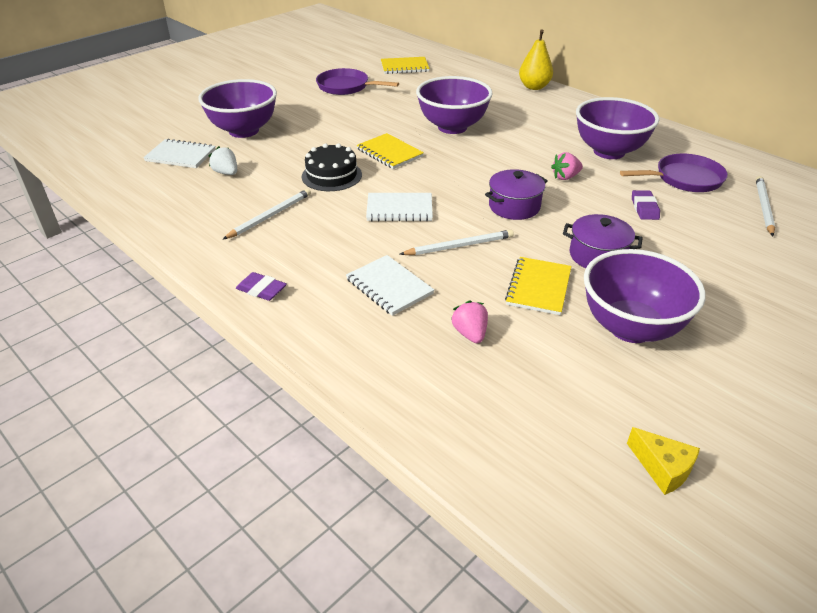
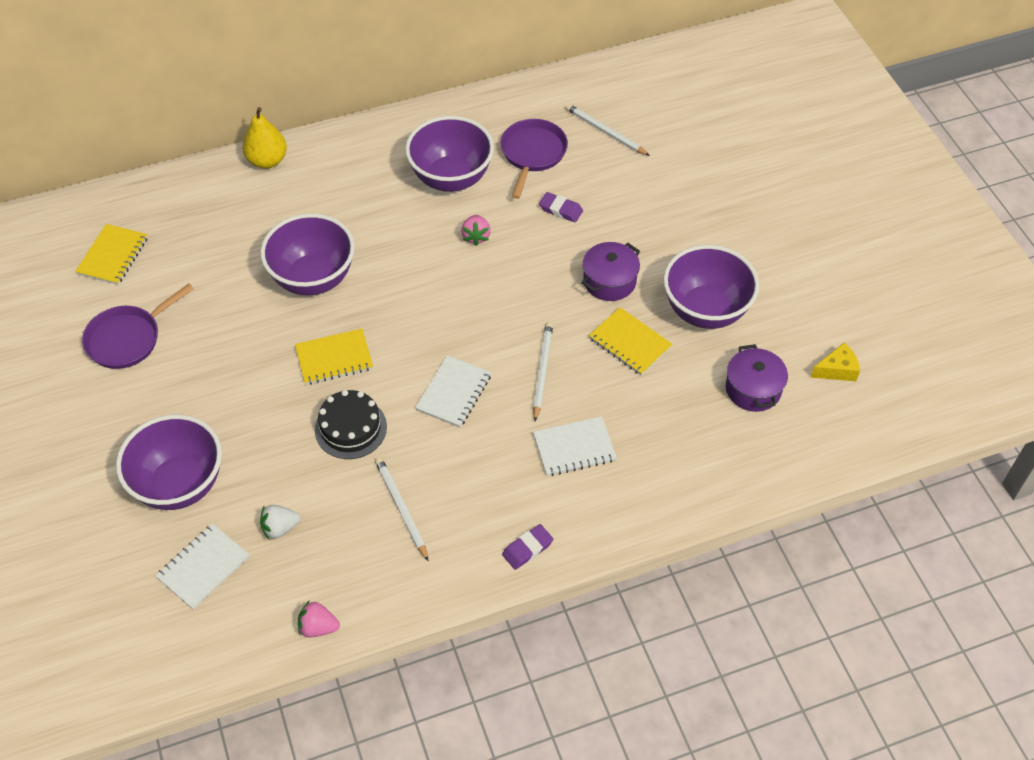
camera: 65 degrees left, 15 degrees up
pink strawberry [451,300,488,343] -> pink strawberry moved to [298,600,340,637]
purple pot [485,169,548,220] -> purple pot moved to [726,344,788,412]

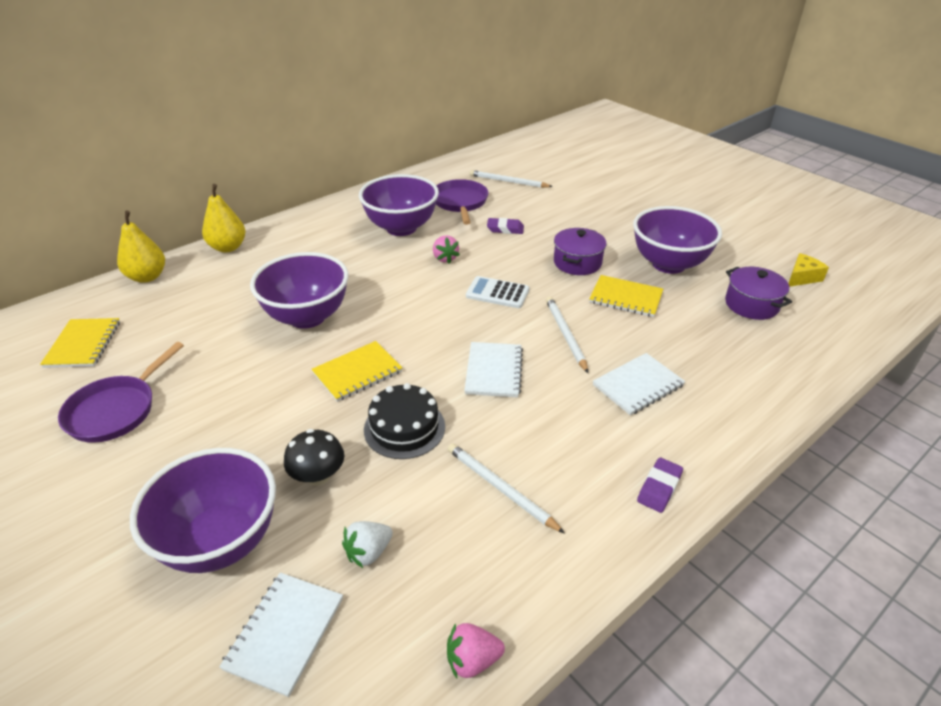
camera: 20 degrees left, 15 degrees down
none -> yellow pear [117,211,165,283]
none -> black mushroom [284,429,344,486]
none -> white calculator [466,276,529,308]

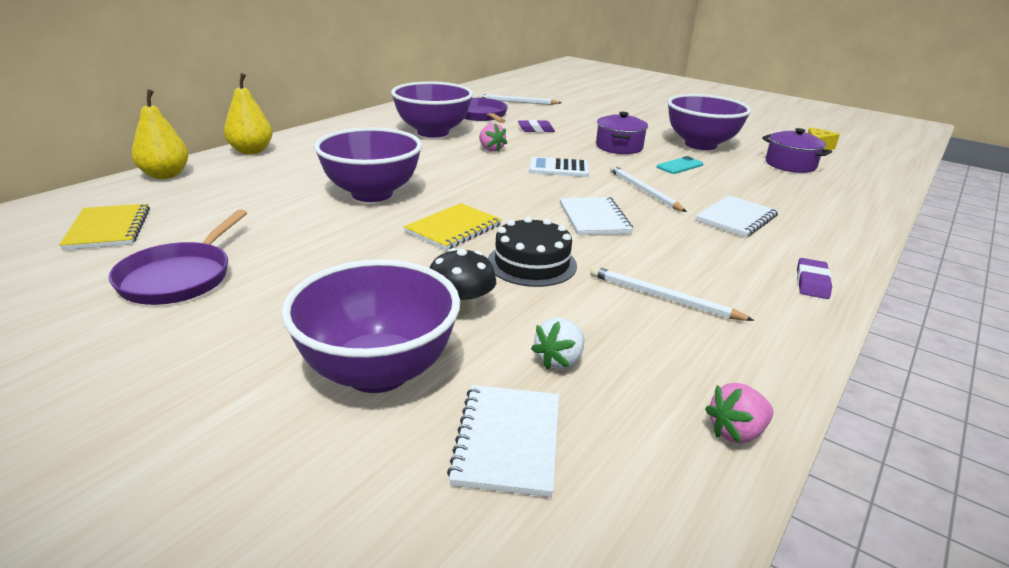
camera: 15 degrees left, 10 degrees down
yellow notebook [589,275,663,317] -> turquoise phone [657,156,704,174]

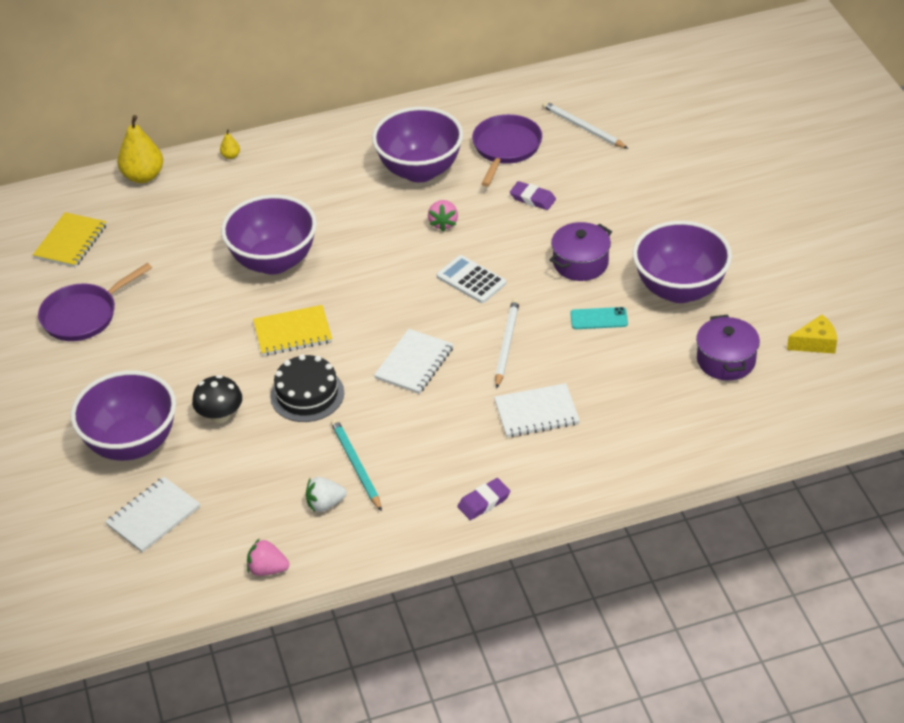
camera: 40 degrees right, 15 degrees up
yellow pear [224,73,273,154] -> yellow pear [220,129,240,159], size x0.45
white strawberry [531,318,585,370] -> white strawberry moved to [306,477,347,512]
white pencil [590,266,754,321] -> turquoise pencil [331,418,382,512]

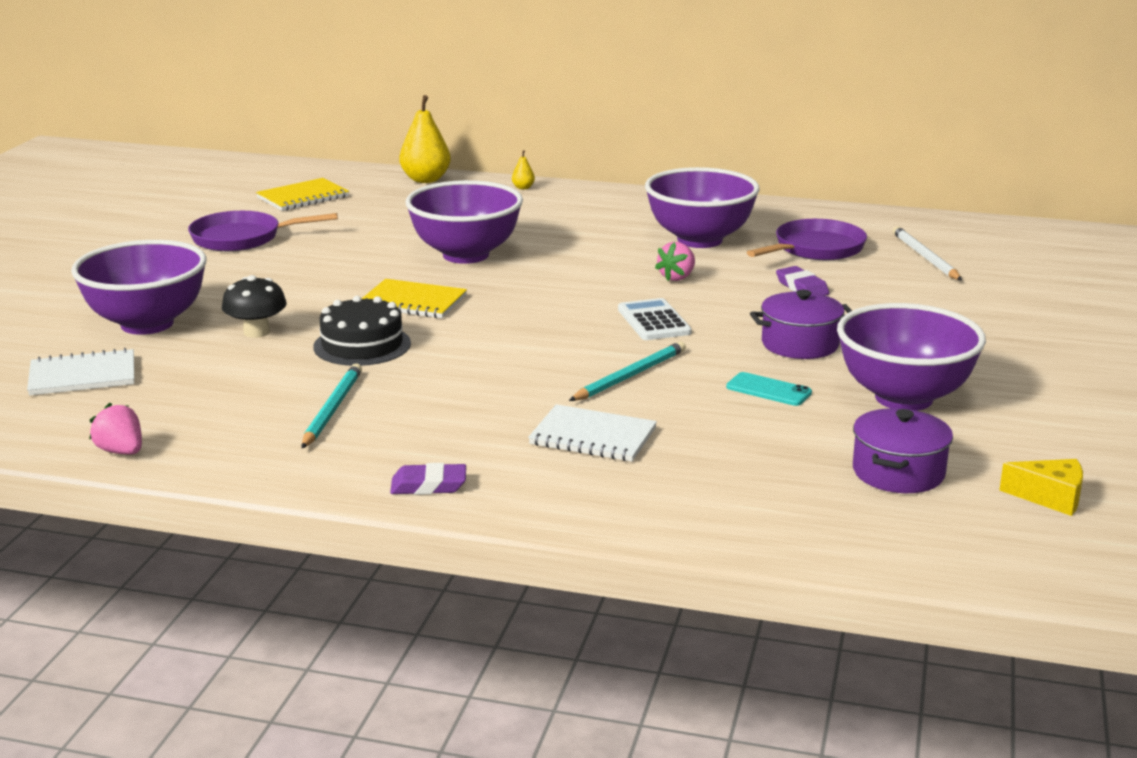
camera: 30 degrees right, 20 degrees down
white strawberry [306,477,347,512] -> none
white notebook [374,329,453,394] -> none
white pencil [495,298,520,389] -> turquoise pencil [569,341,686,401]

